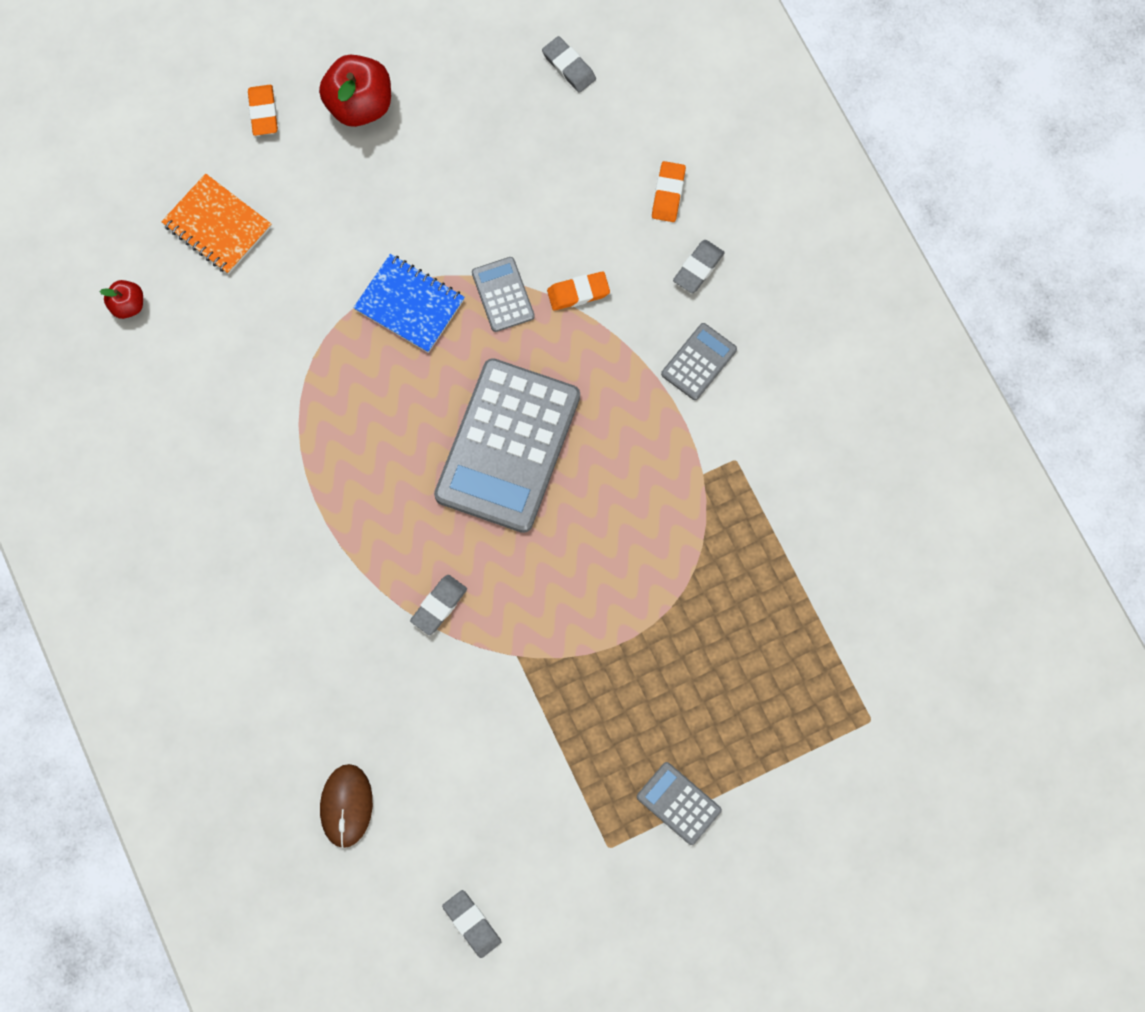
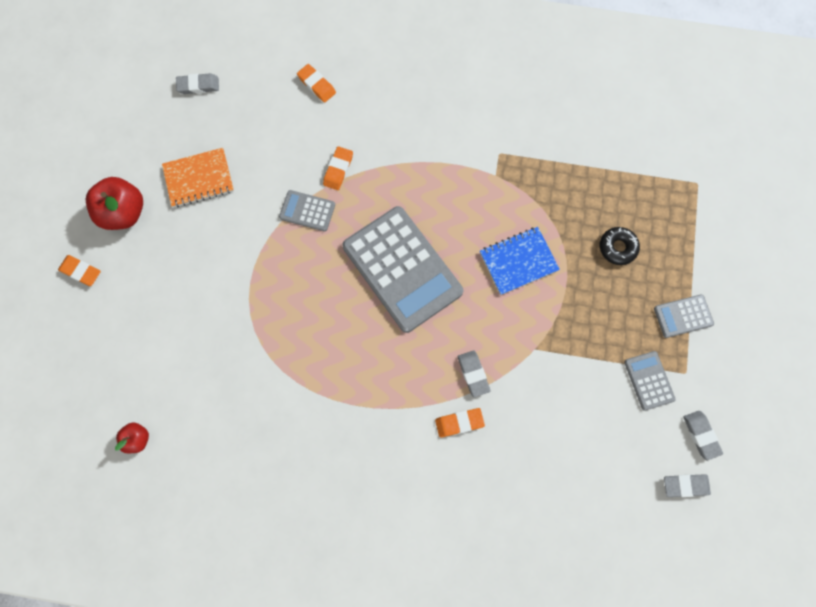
camera: 55 degrees left, 0 degrees up
orange notebook [161,173,272,274] -> orange notebook moved to [162,148,234,208]
brown mouse [320,764,373,848] -> none
blue notebook [353,254,465,353] -> blue notebook moved to [480,227,560,295]
grey calculator [661,323,737,400] -> grey calculator moved to [624,351,676,411]
grey eraser [673,240,725,293] -> grey eraser moved to [683,411,723,460]
none -> orange eraser [435,408,485,438]
none -> black donut [600,227,640,265]

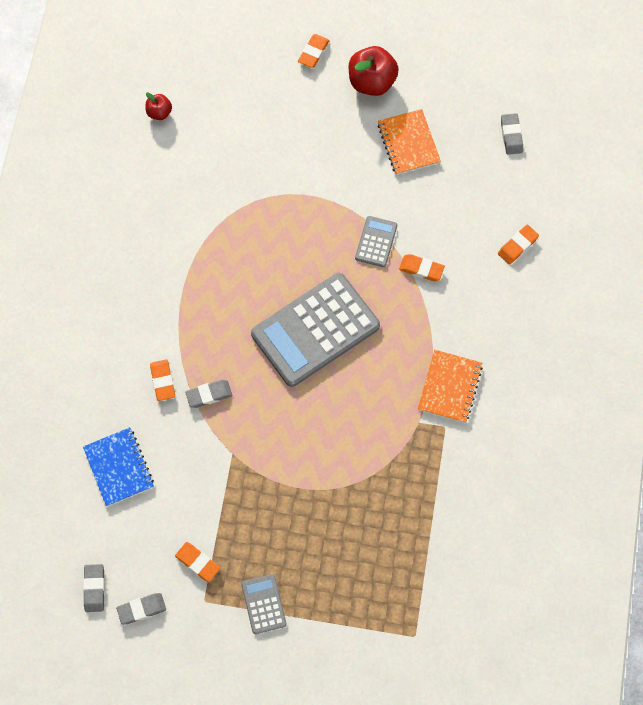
camera: 90 degrees right, 5 degrees down
blue notebook [480,227,560,295] -> blue notebook moved to [83,427,154,506]
black donut [600,227,640,265] -> none
grey calculator [624,351,676,411] -> orange eraser [175,542,220,582]
none -> orange notebook [418,350,483,423]

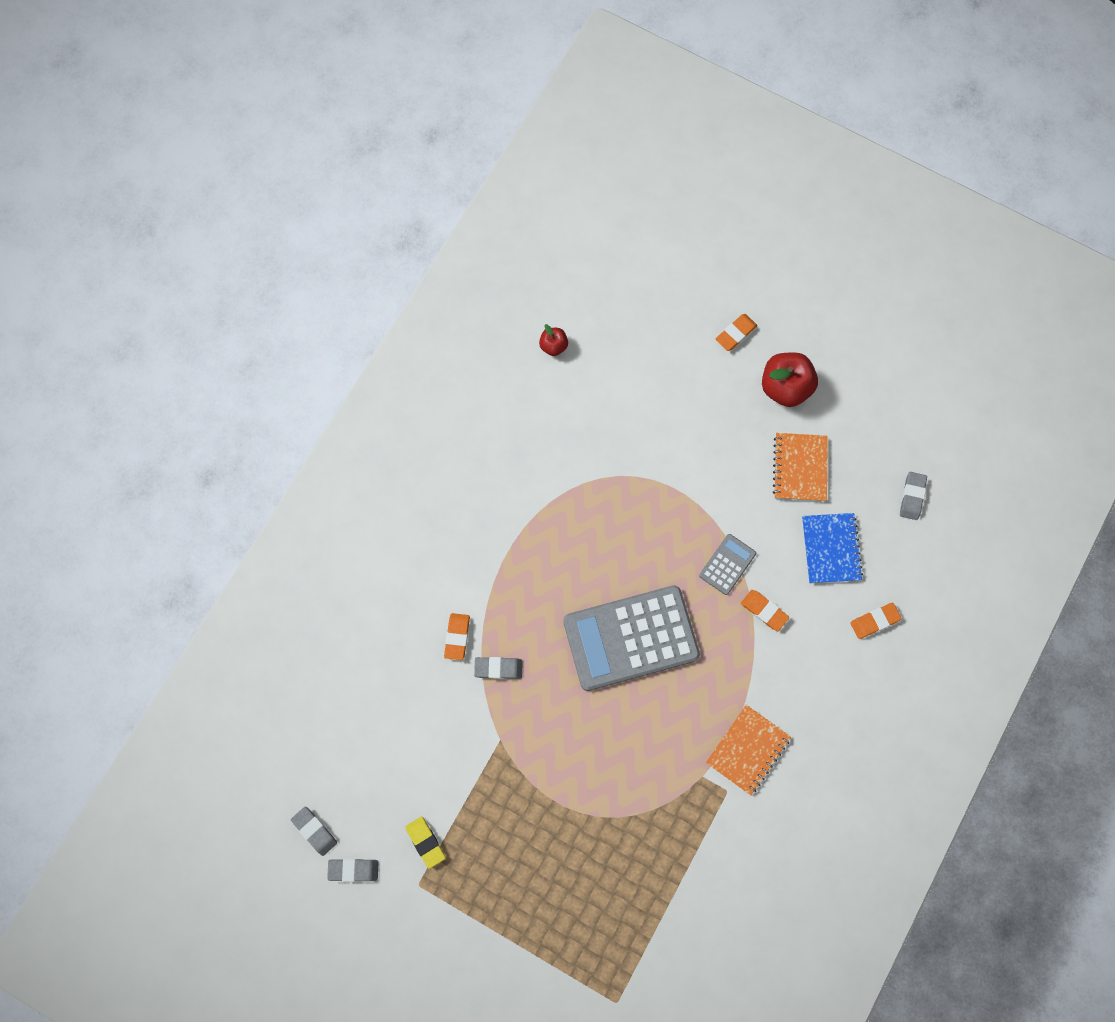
camera: 20 degrees right, 5 degrees up
blue notebook [83,427,154,506] -> blue notebook moved to [802,513,863,584]
grey eraser [83,564,105,612] -> grey eraser turned 60 degrees counterclockwise [291,806,337,856]
orange eraser [175,542,220,582] -> yellow eraser [406,816,445,869]
grey calculator [241,574,287,634] -> none

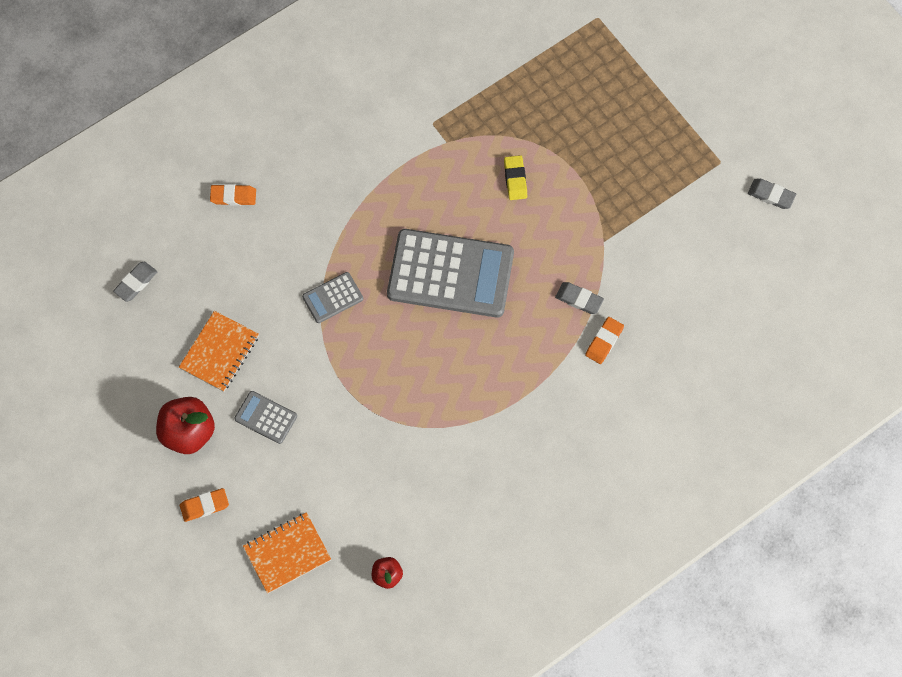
camera: 155 degrees left, 5 degrees down
grey eraser [291,806,337,856] -> none
yellow eraser [406,816,445,869] -> yellow eraser moved to [504,155,527,200]
orange notebook [706,705,791,795] -> orange notebook moved to [243,512,331,593]
orange eraser [741,590,789,631] -> none
blue notebook [802,513,863,584] -> none
none -> grey calculator [234,391,297,444]

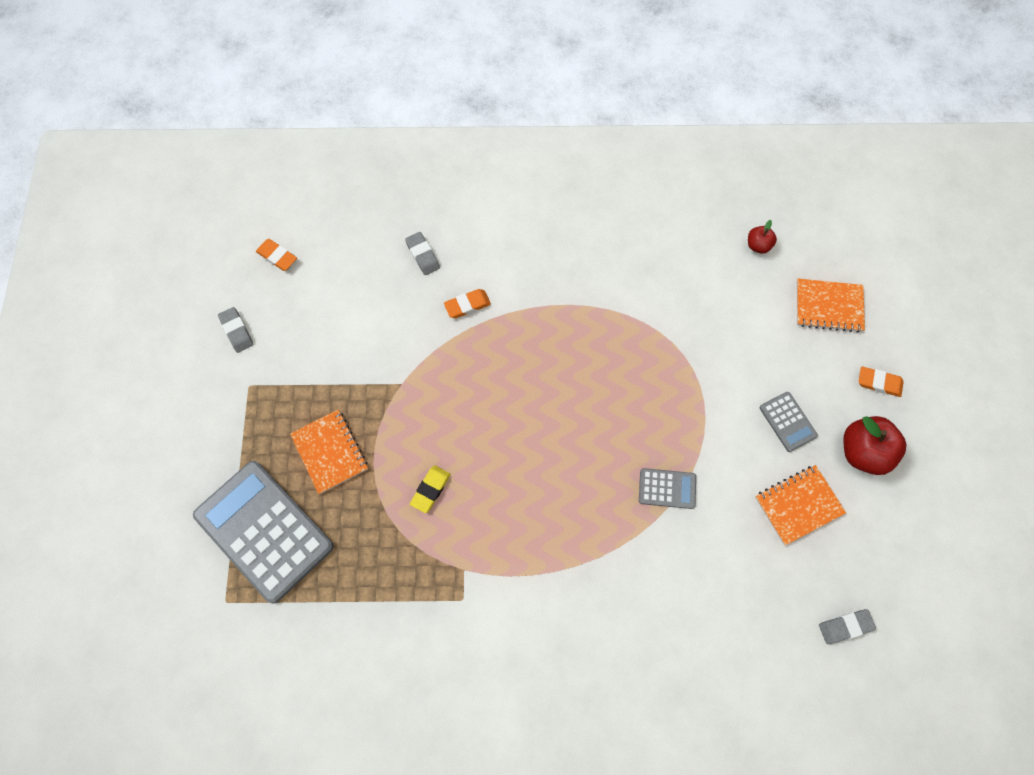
camera: 145 degrees left, 0 degrees up
orange eraser [210,184,256,206] -> orange eraser moved to [256,239,297,271]
grey calculator [387,229,514,318] -> grey calculator moved to [193,461,334,604]
grey eraser [555,282,604,314] -> grey eraser moved to [405,232,440,275]
none -> orange notebook [290,410,368,494]

